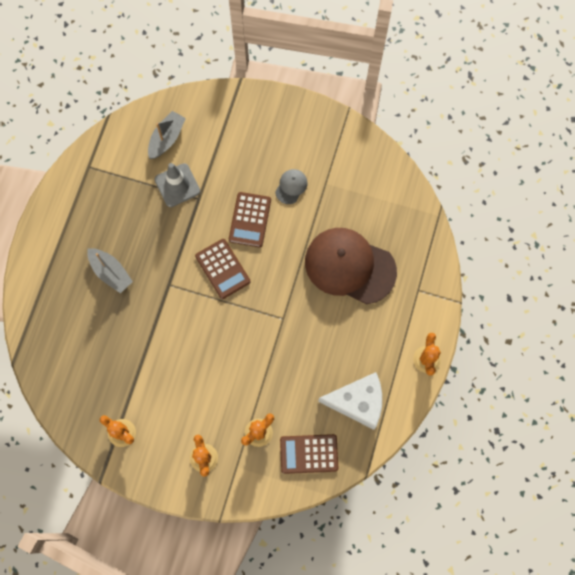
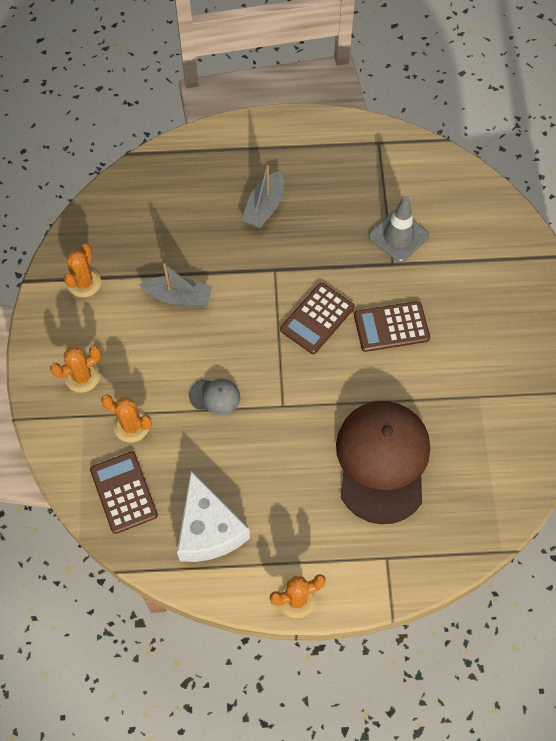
camera: 70 degrees right, 10 degrees down
grey boat [148,111,186,159] -> grey boat moved to [139,263,212,307]
grey cap [275,169,308,204] -> grey cap moved to [189,379,240,415]

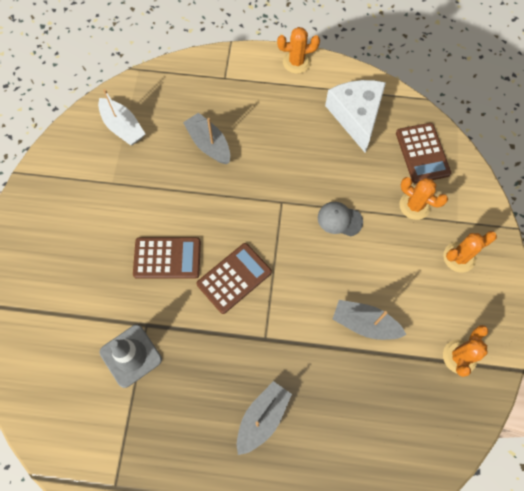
camera: 170 degrees left, 5 degrees up
brown cap [336,401,430,524] -> grey boat [183,112,230,164]
none -> white boat [98,89,145,145]

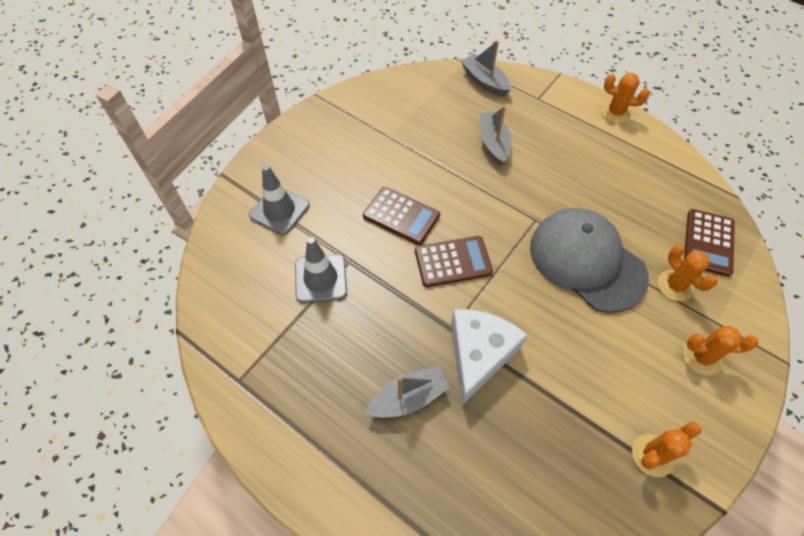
camera: 30 degrees right, 10 degrees down
white boat [98,89,145,145] -> none
grey cap [318,202,363,236] -> grey cap [530,208,649,313], size x2.42
white cheese [325,80,386,153] -> white cheese moved to [451,309,527,405]
grey boat [332,300,407,340] -> grey boat moved to [461,40,511,96]
none -> grey traffic cone [249,165,310,235]

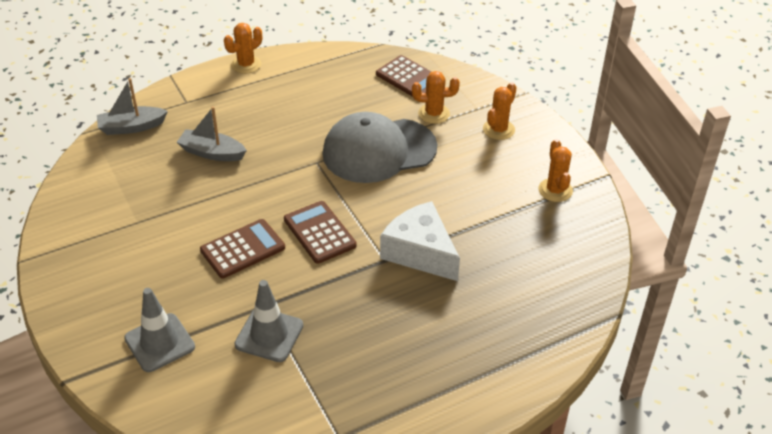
camera: 65 degrees left, 15 degrees down
grey boat [365,366,450,418] -> none
brown calculator [415,236,493,287] -> brown calculator turned 45 degrees counterclockwise [284,201,357,264]

